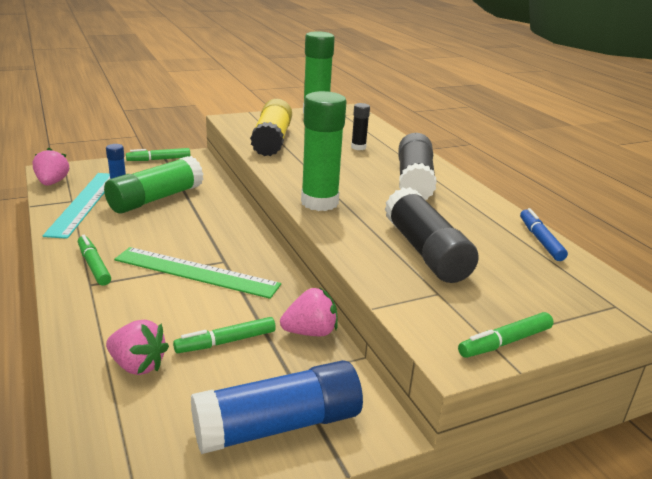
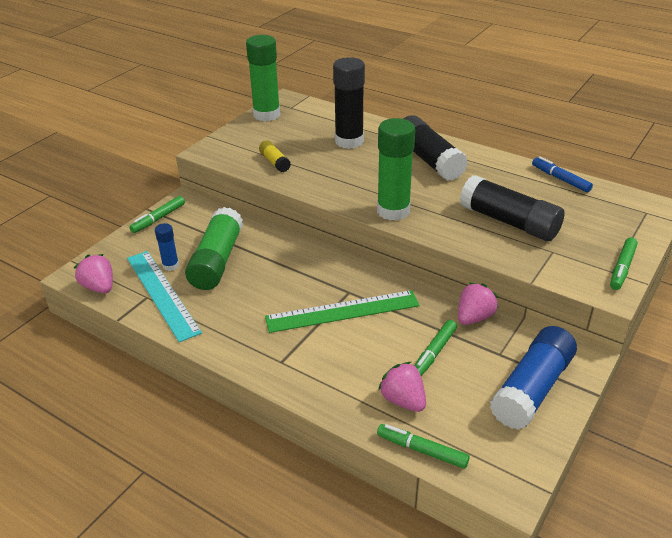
camera: 30 degrees left, 10 degrees up
green marker [78,235,111,286] -> green marker moved to [377,424,470,469]
pink strawberry [106,320,169,375] -> pink strawberry turned 120 degrees counterclockwise [378,362,426,412]
yellow glue stick [250,99,292,157] -> yellow glue stick [259,141,291,172], size x0.49
black glue stick [351,103,370,150] -> black glue stick [333,57,365,149], size x2.02

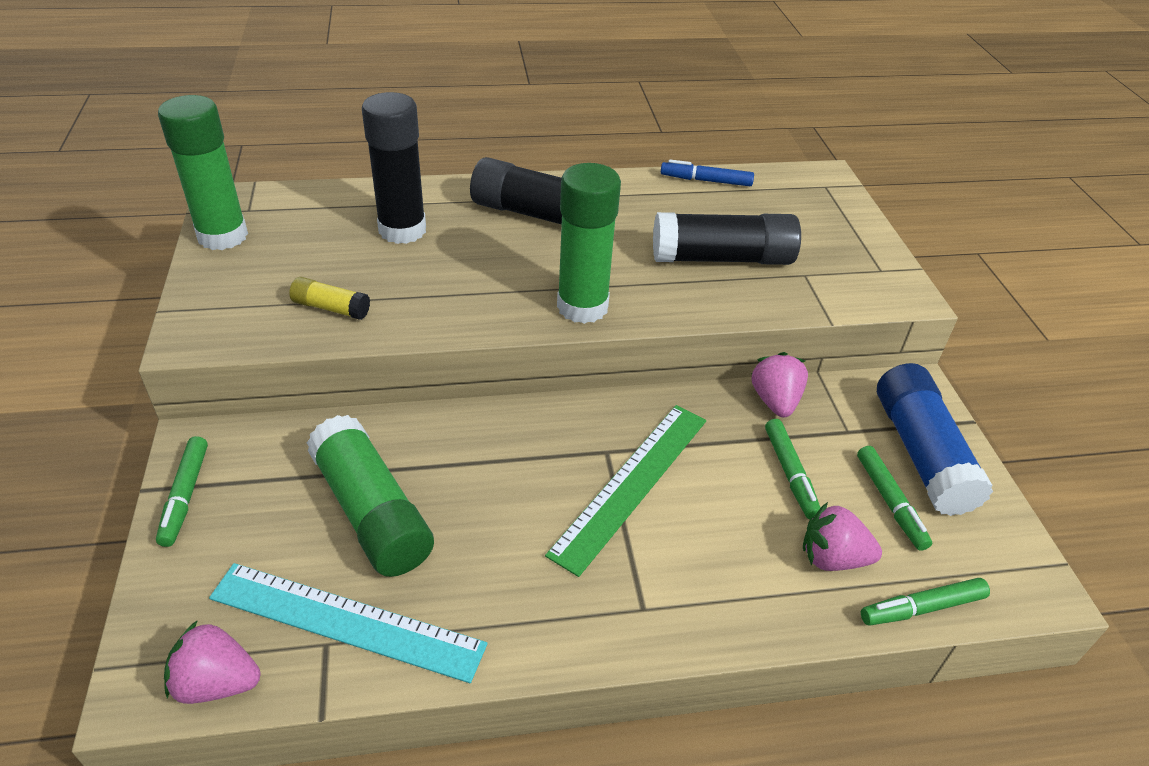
camera: 45 degrees left, 5 degrees up
blue glue stick [155,223,179,271] -> none
green marker [610,237,638,290] -> green marker moved to [857,446,932,551]

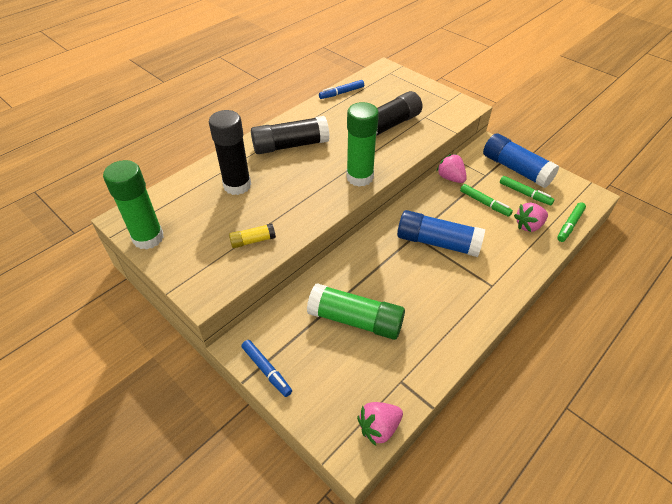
camera: 35 degrees left, 5 degrees up
green marker [156,436,208,547] -> blue marker [241,340,292,397]
turquoise ruler [209,563,488,683] -> none
green ruler [545,405,706,577] -> blue glue stick [397,210,485,257]

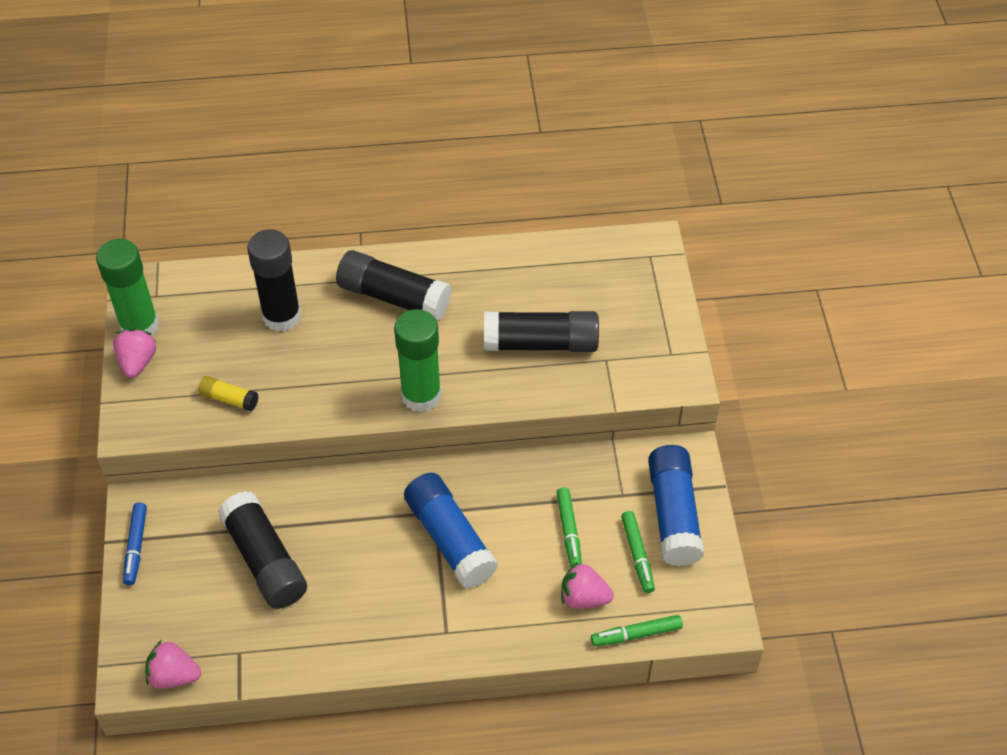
camera: 40 degrees right, 5 degrees up
green glue stick [307,283,405,340] -> black glue stick [218,491,307,609]
blue marker [319,80,364,99] -> none
pink strawberry [436,154,467,183] -> pink strawberry moved to [113,328,156,378]

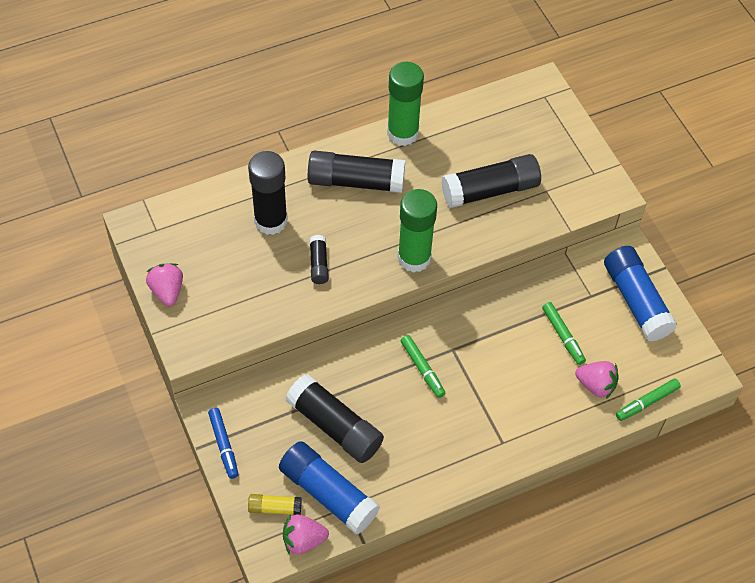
camera: 20 degrees left, 5 degrees up
green glue stick [96,239,159,336] -> green glue stick moved to [387,62,424,146]
yellow glue stick [198,376,258,411] -> yellow glue stick moved to [248,494,302,515]
blue glue stick [404,473,498,588] -> blue glue stick moved to [279,441,380,534]
pink strawberry [561,562,614,609] -> pink strawberry turned 150 degrees counterclockwise [575,361,618,399]
green marker [621,511,655,593] -> green marker moved to [400,335,445,398]
none -> black glue stick [309,235,329,284]

